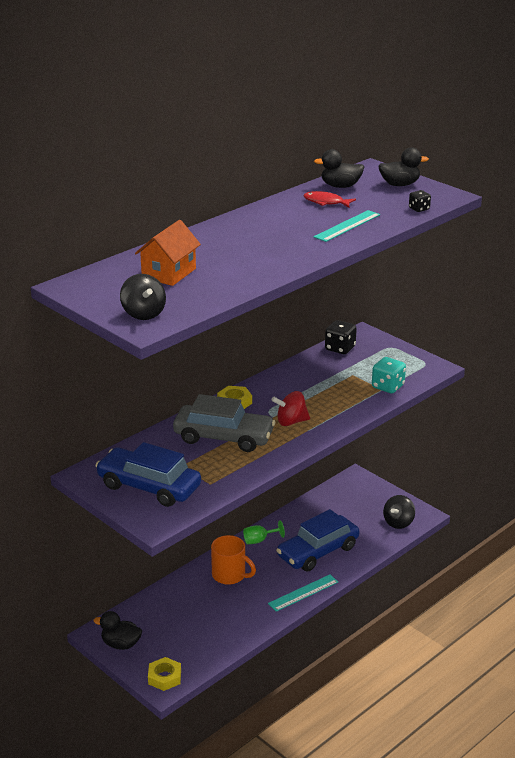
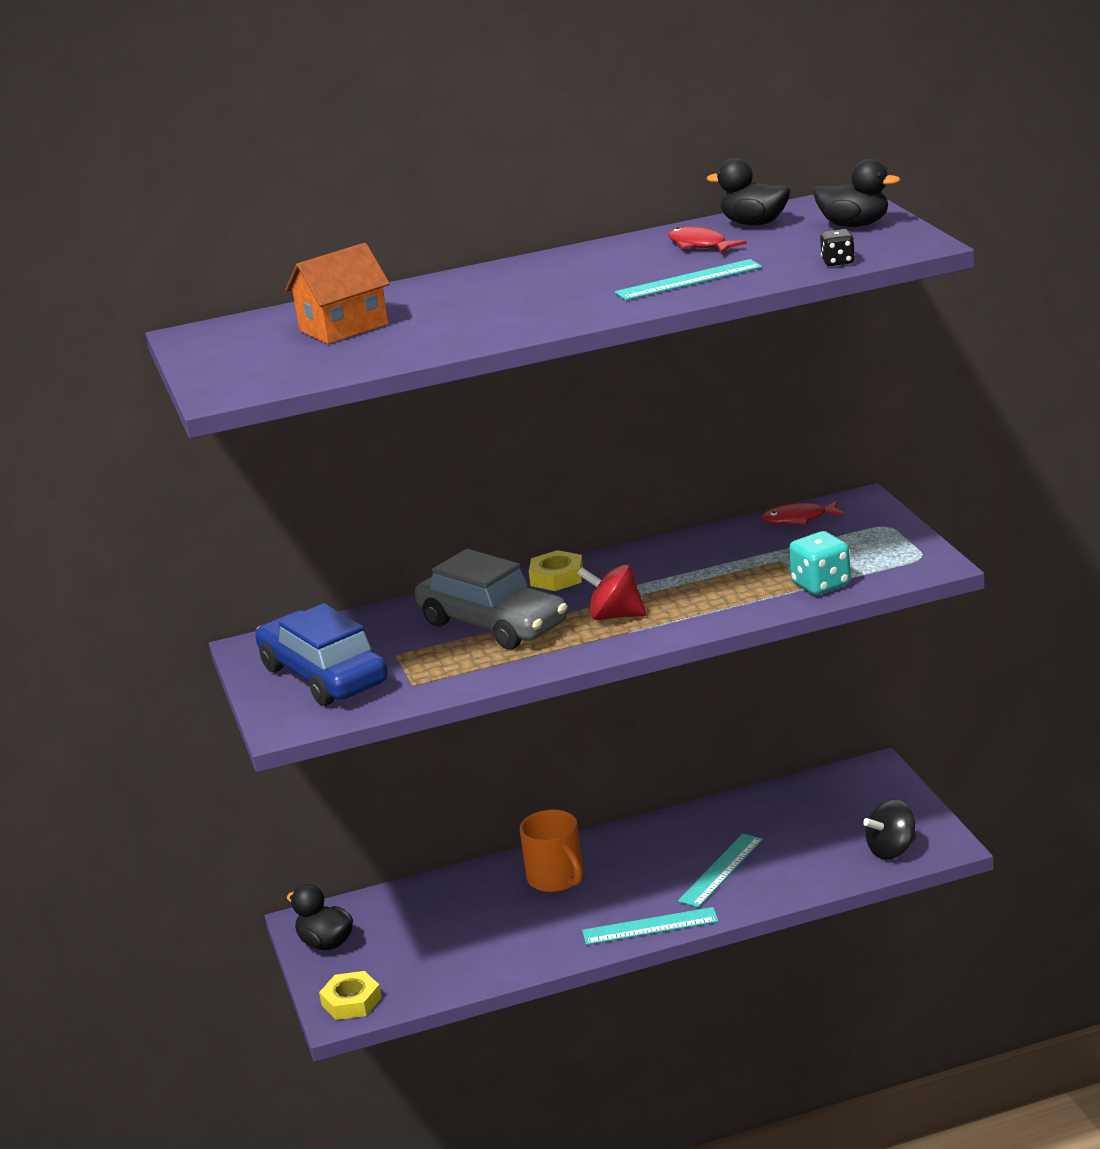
camera: 30 degrees right, 5 degrees down
black spinning top [120,274,166,320] -> none
green goblet [243,520,285,544] -> none
blue car [276,509,359,571] -> turquoise ruler [678,834,763,907]
black dice [325,320,357,354] -> red fish [761,500,845,525]

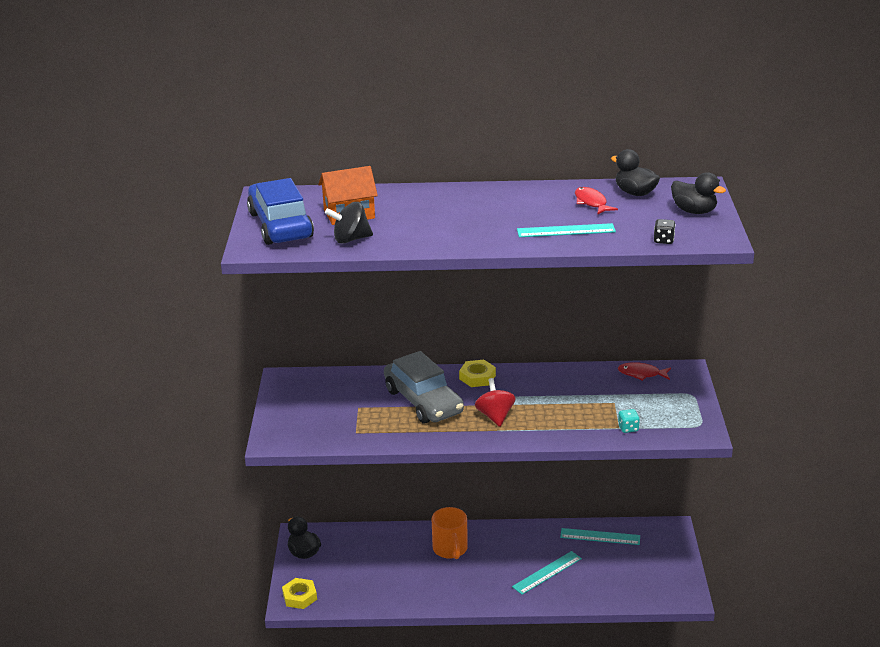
camera: 15 degrees right, 5 degrees up
blue car [255,603,388,706] -> blue car moved to [247,178,314,245]
red spinning top [577,564,647,620] -> red spinning top turned 45 degrees clockwise [475,378,516,427]
turquoise ruler [582,907,718,945] -> turquoise ruler moved to [560,528,640,545]
turquoise dice [789,531,851,595] -> turquoise dice [618,409,640,433], size x0.59
black spinning top [863,799,916,860] -> black spinning top moved to [325,202,373,244]

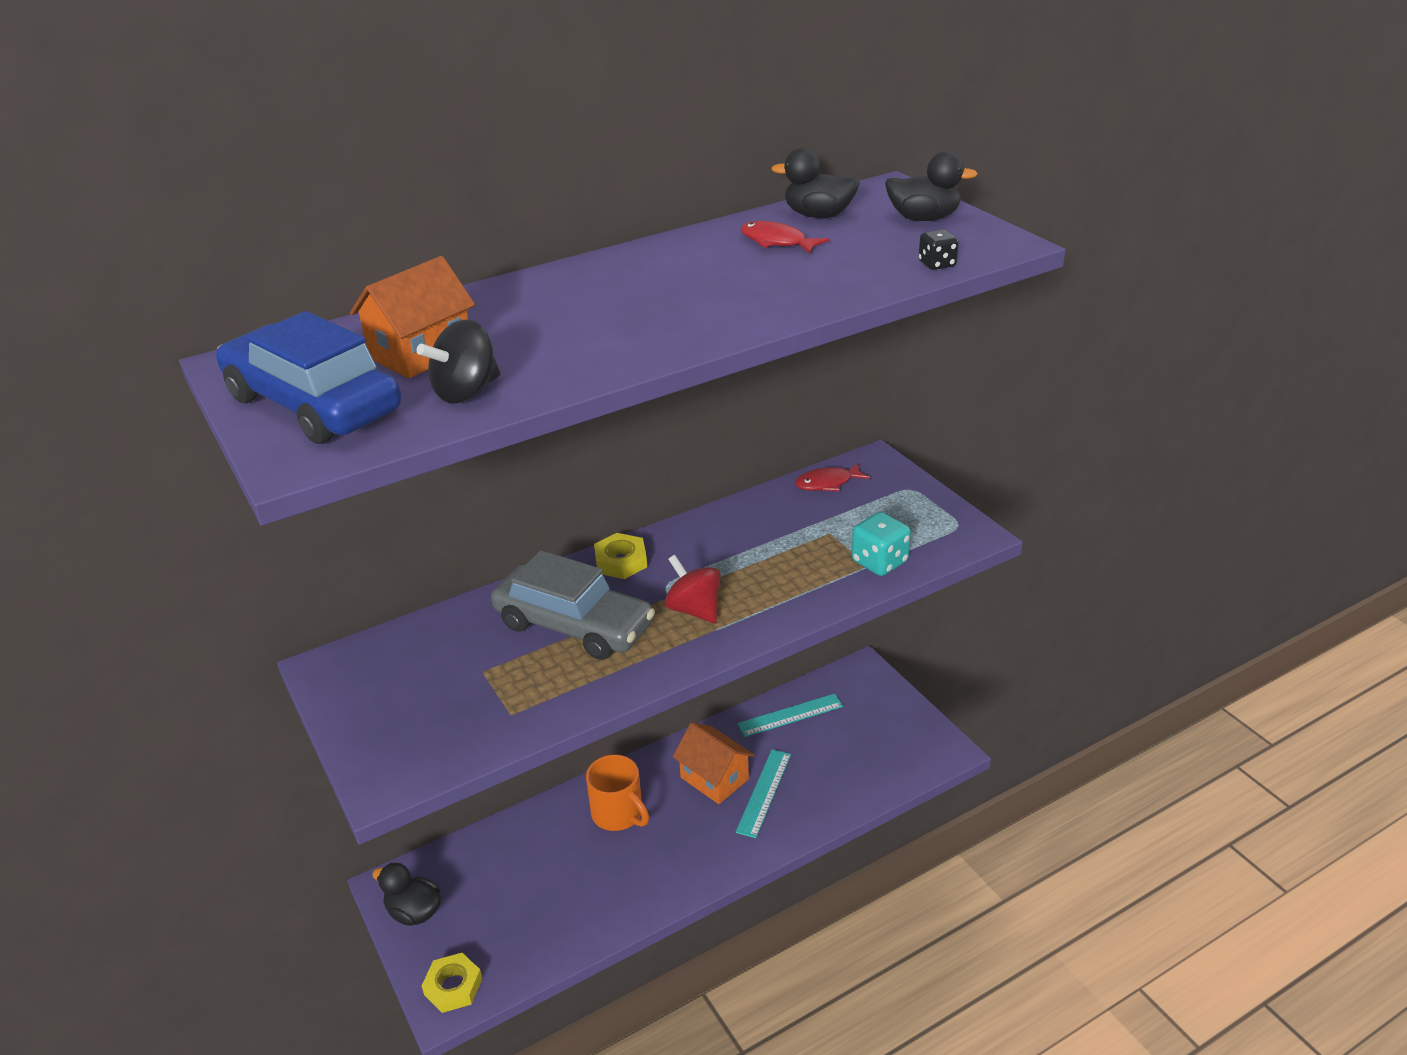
camera: 30 degrees left, 5 degrees up
turquoise ruler [517,223,616,237] -> none
turquoise dice [618,409,640,433] -> turquoise dice [852,512,911,576], size x1.71
none -> orange house [673,722,755,804]

